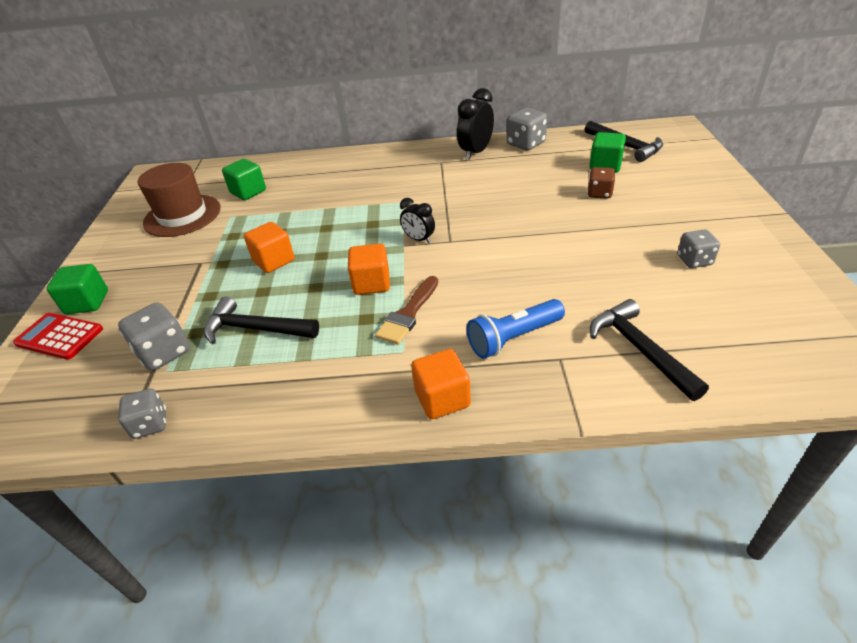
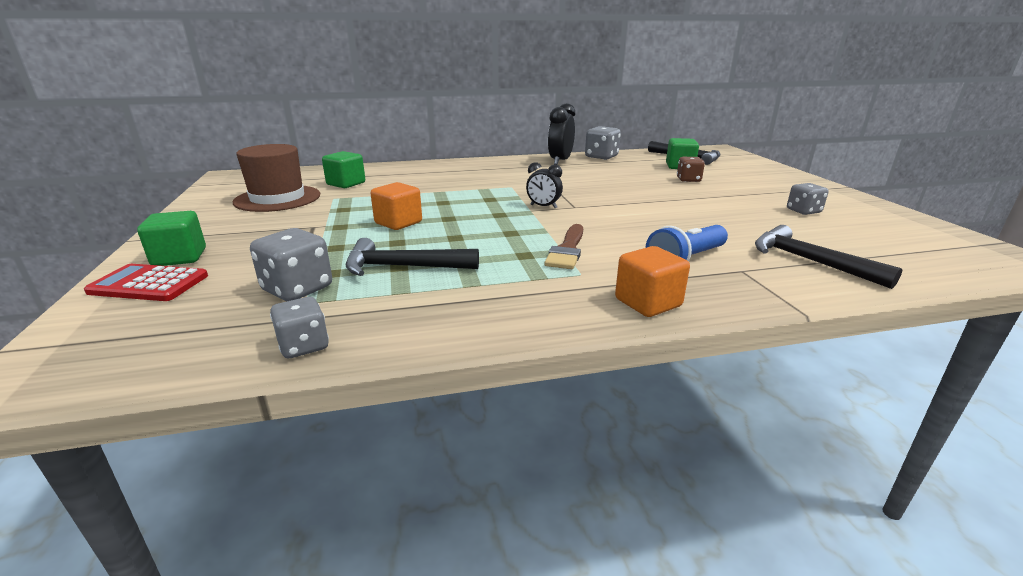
camera: 15 degrees left, 15 degrees down
orange cube [348,244,390,295] -> none

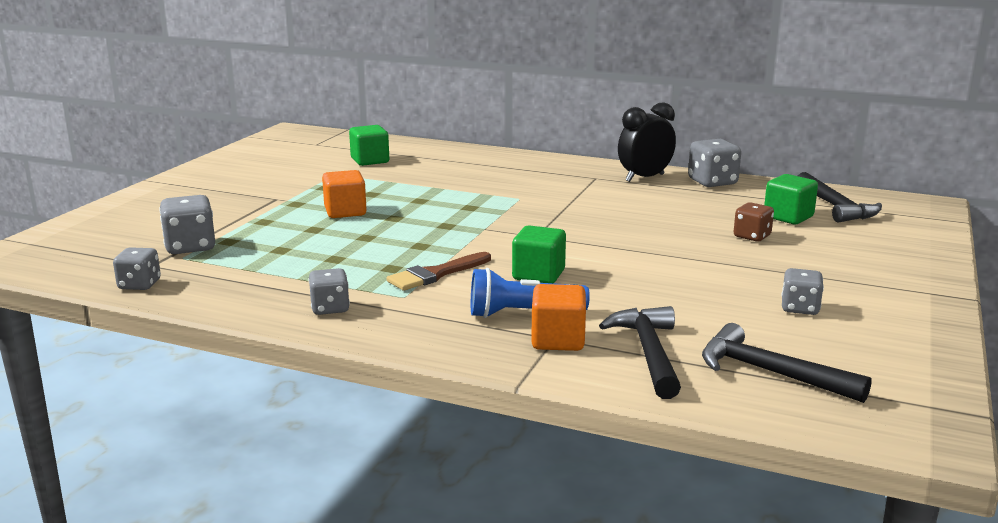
camera: 35 degrees right, 5 degrees down
red calculator [84,264,208,301] -> none
green cube [137,211,206,266] -> green cube moved to [512,225,566,283]
brown hat [233,144,320,212] -> none
black hammer [345,238,479,276] -> black hammer moved to [702,323,872,403]
black clock [526,162,563,208] -> none
orange cube [615,246,690,317] -> orange cube moved to [531,284,586,351]
none -> grey dice [308,268,350,315]

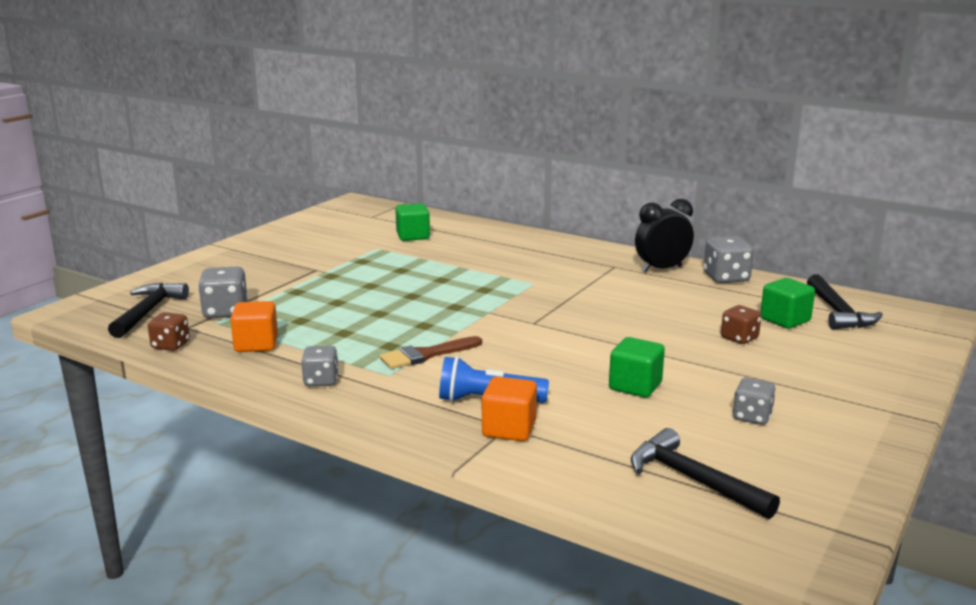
camera: 10 degrees right, 0 degrees up
grey dice [113,247,161,290] -> brown dice [148,312,190,351]
orange cube [322,170,367,218] -> orange cube moved to [230,301,278,352]
green cube [512,225,566,283] -> green cube moved to [609,337,665,397]
black hammer [599,306,681,399] -> black hammer moved to [108,283,189,338]

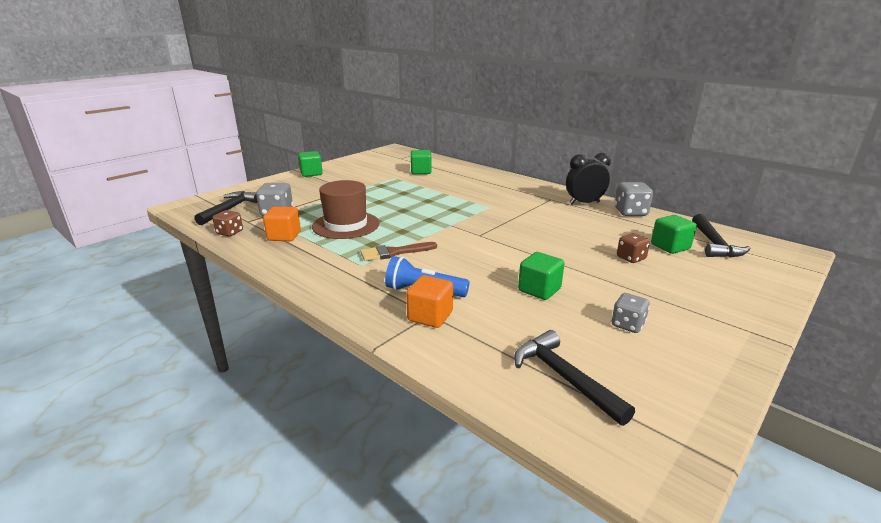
camera: 10 degrees right, 5 degrees up
grey dice [301,346,339,386] -> none
none -> green cube [298,151,323,177]
none -> brown hat [312,180,380,239]

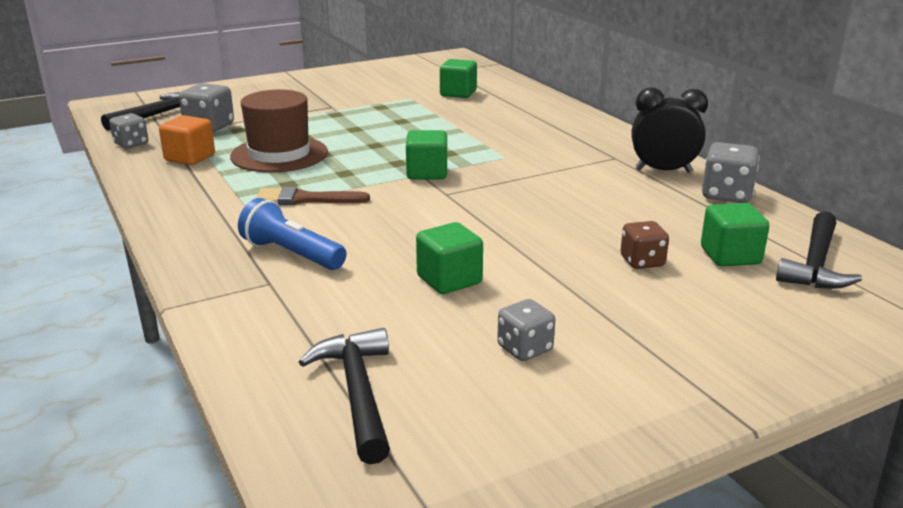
camera: 20 degrees right, 0 degrees up
brown dice [212,210,243,236] -> grey dice [109,113,149,149]
green cube [298,151,323,177] -> green cube moved to [406,130,447,180]
orange cube [406,275,453,328] -> none

